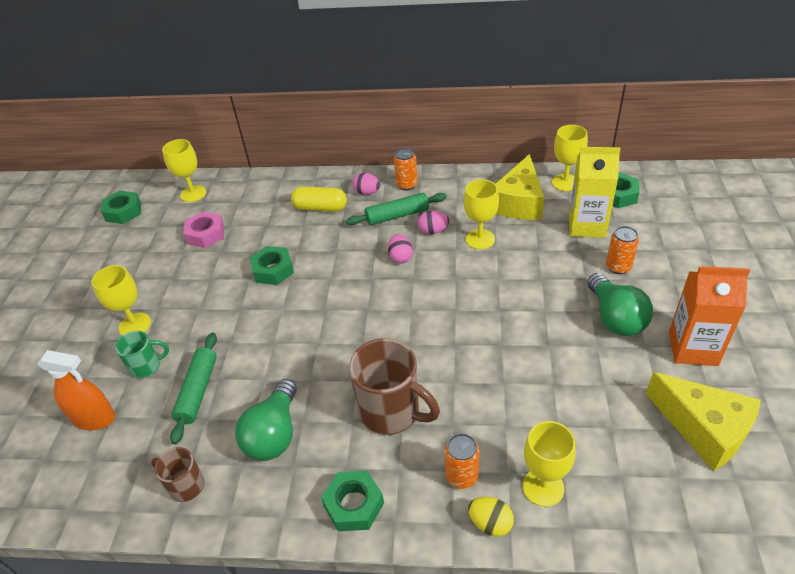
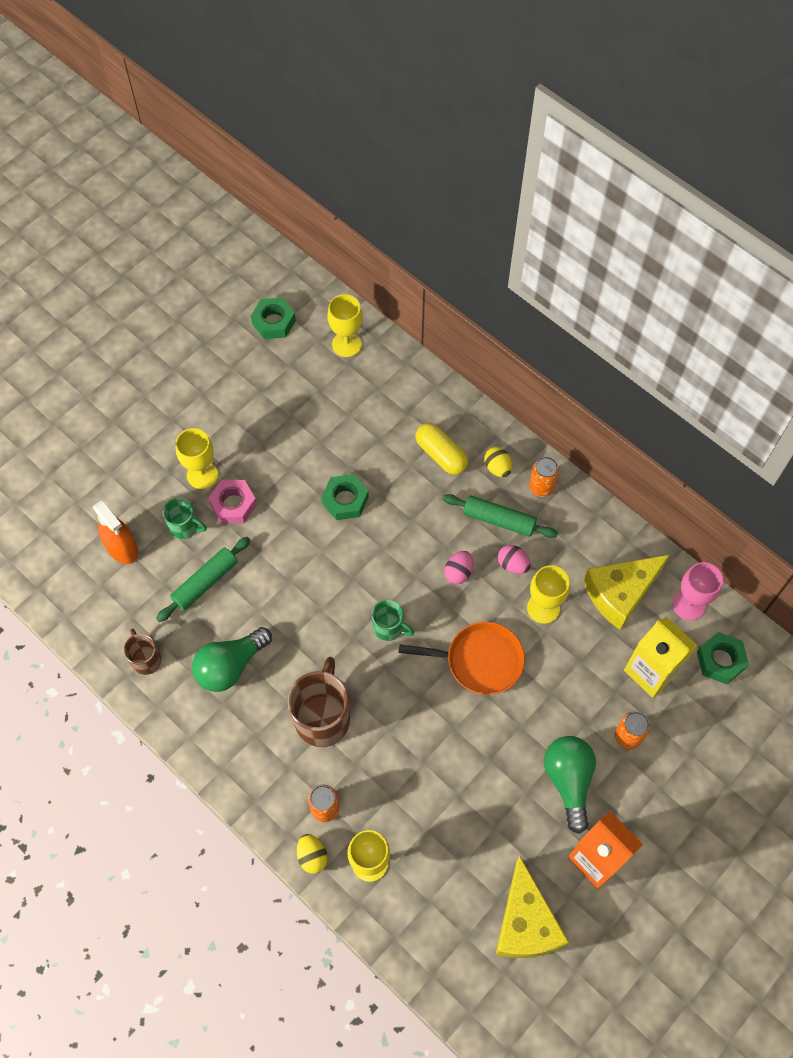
camera: 35 degrees right, 20 degrees up
pink nut [183,211,224,248] -> pink nut moved to [208,480,257,523]
green nut [321,470,384,531] -> none
brown mug [349,338,440,435] -> brown mug turned 150 degrees counterclockwise [287,657,350,747]
pink egg [352,173,380,195] -> yellow egg [484,447,512,478]
yellow goblet [552,125,588,191] -> pink goblet [673,562,723,621]
green light bulb [587,273,653,336] -> green light bulb turned 150 degrees clockwise [544,736,596,834]
none -> green mug [372,600,414,641]
none -> orange pan [399,622,525,695]

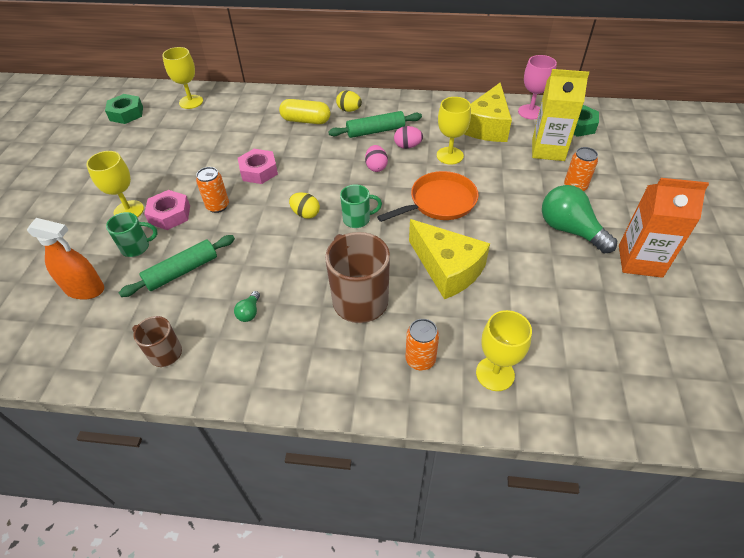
camera: 35 degrees left, 15 degrees down
green rolling pin [156,537,251,622] -> green rolling pin turned 45 degrees clockwise [119,235,235,297]
green light bulb [192,627,272,692] -> green light bulb [234,291,260,322], size x0.44
yellow egg [297,834,328,874] -> yellow egg moved to [289,192,320,219]
green nut [322,474,369,520] -> pink nut [238,149,278,184]
yellow cheese [496,856,569,958] -> yellow cheese moved to [409,219,490,299]
orange can [529,457,559,497] -> orange can moved to [196,167,229,213]

